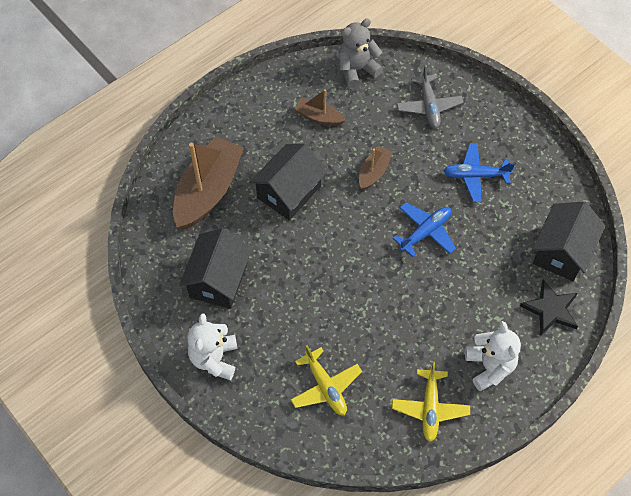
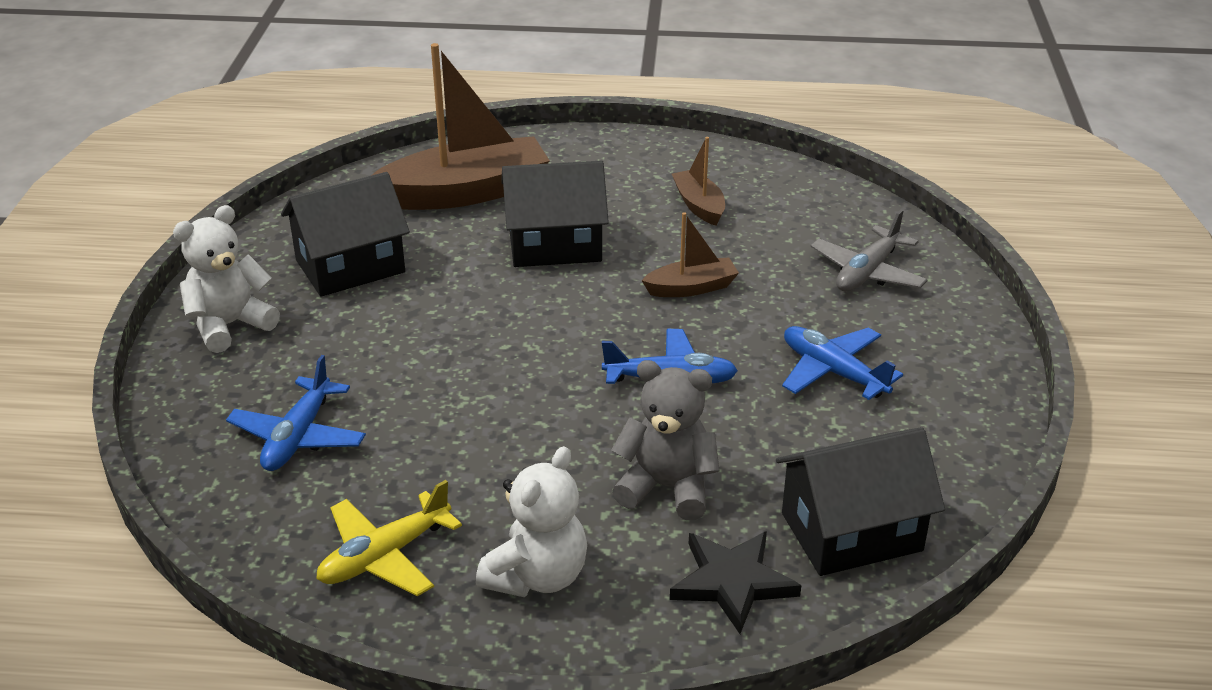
camera: 45 degrees right, 25 degrees down
yellow plane [291,345,362,415] -> blue plane [226,355,366,471]
grey teddy bear [339,19,383,88] -> grey teddy bear moved to [611,360,720,520]

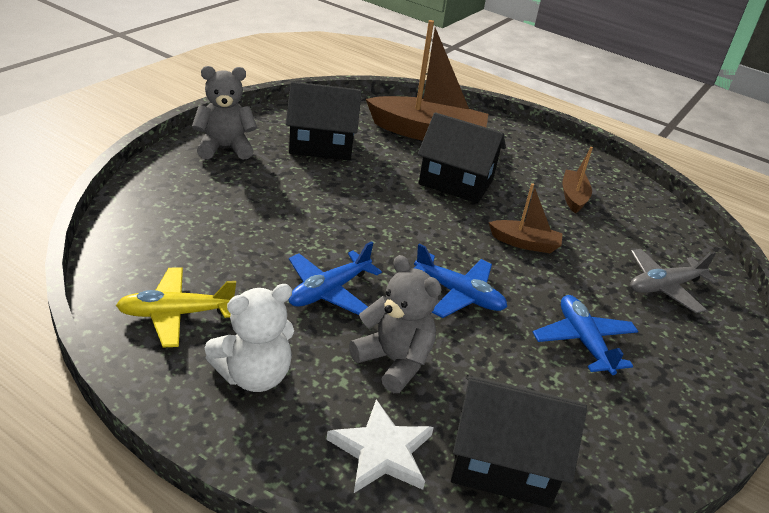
camera: 25 degrees right, 0 degrees up
white teddy bear [173,205,280,353] -> grey teddy bear [192,66,257,160]
blue plane [226,355,366,471] -> blue plane moved to [288,241,382,315]
black star [670,531,801,634] -> white star [327,399,434,493]

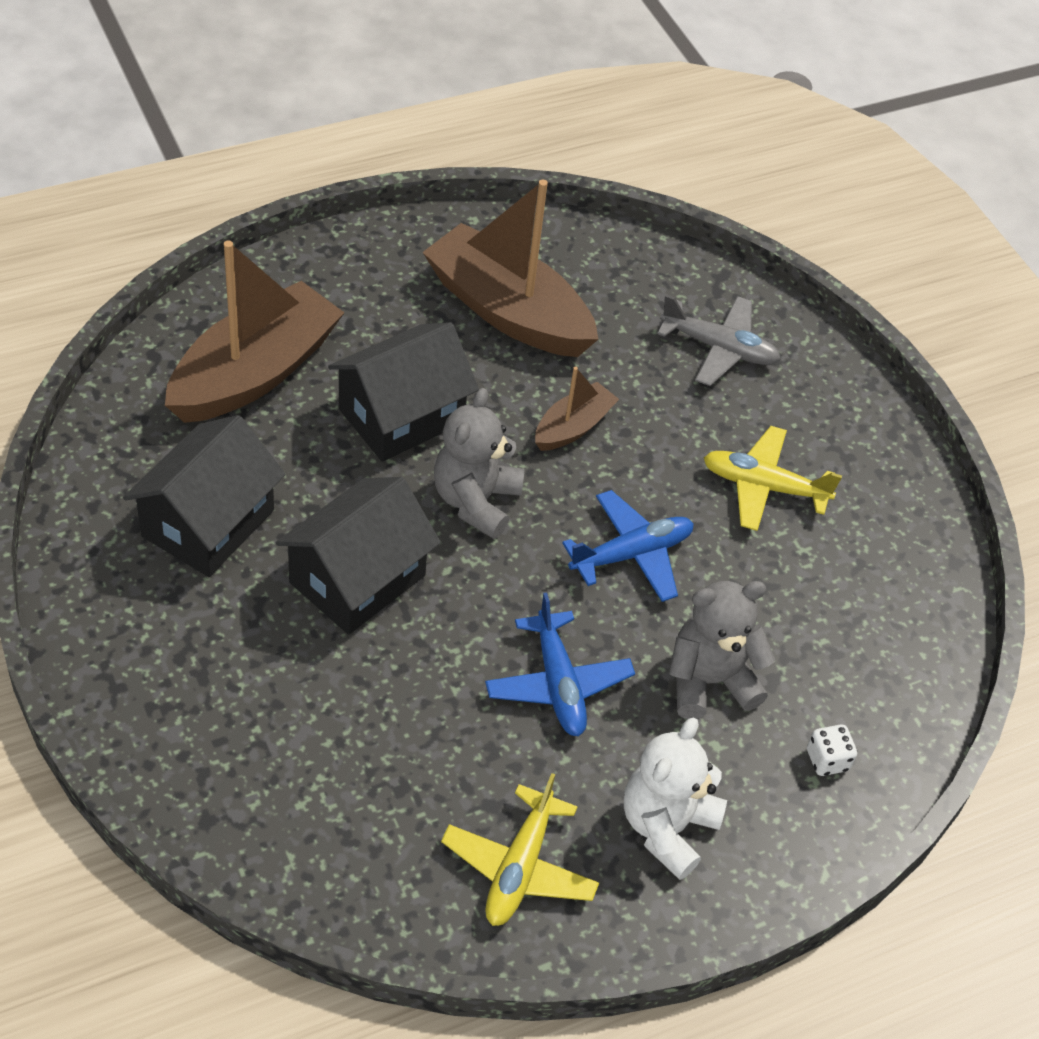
camera: 60 degrees left, 15 degrees up
grey teddy bear [192,66,257,160] -> grey teddy bear moved to [434,388,525,539]
white teddy bear [205,284,294,392] -> white teddy bear turned 150 degrees counterclockwise [624,717,727,880]
white star [327,399,434,493] -> white dice [807,724,857,776]
black house [451,375,587,508] -> black house moved to [275,477,441,635]
blue plane [533,295,638,375] -> yellow plane [704,426,842,531]
brown boat [563,147,593,214] -> brown boat [423,180,598,357], size x2.01
grey plane [630,249,718,313] -> grey plane turned 75 degrees counterclockwise [657,295,781,386]

